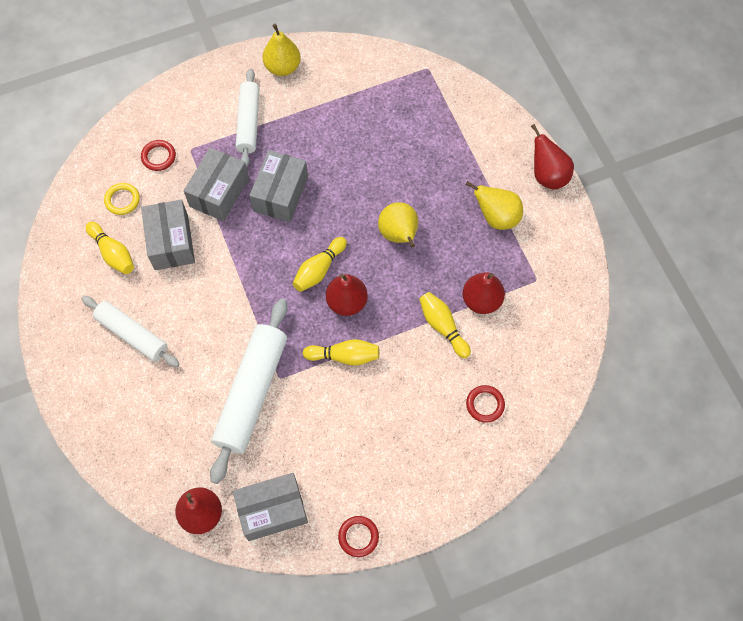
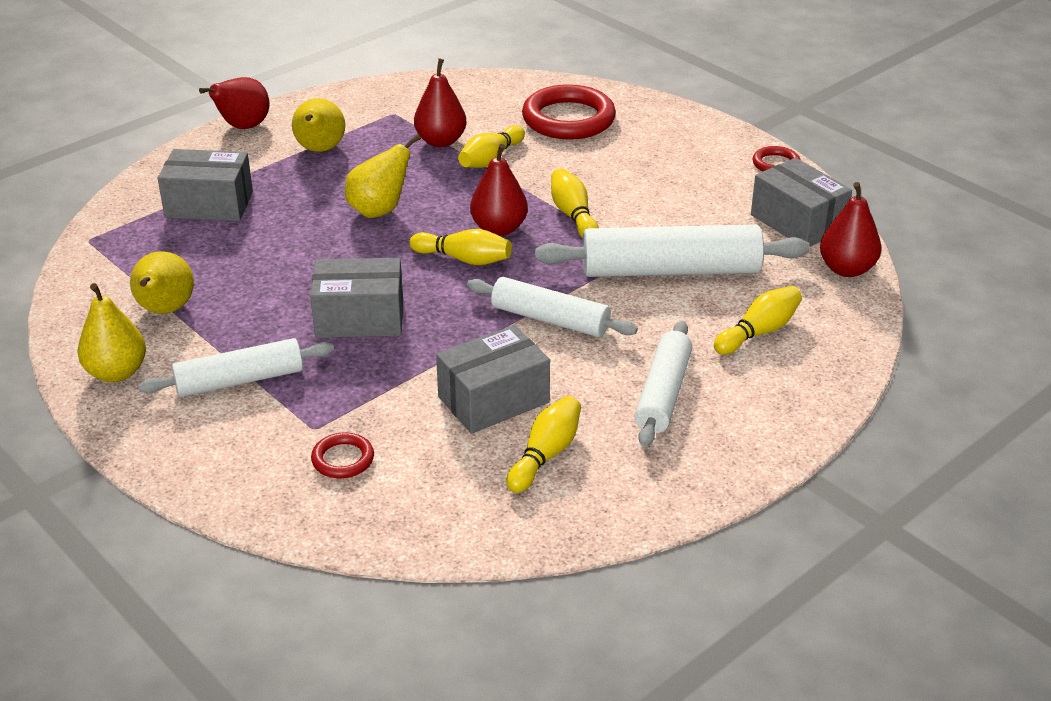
camera: 110 degrees left, 30 degrees down
yellow ring [104,183,140,215] -> none
grey box [184,148,249,221] -> grey box moved to [158,149,253,221]
red ring [466,385,505,423] -> red ring [522,84,616,140], size x2.05
none -> yellow pear [130,251,194,314]
none -> white rolling pin [467,277,638,337]
none -> yellow bowling pin [714,286,802,355]

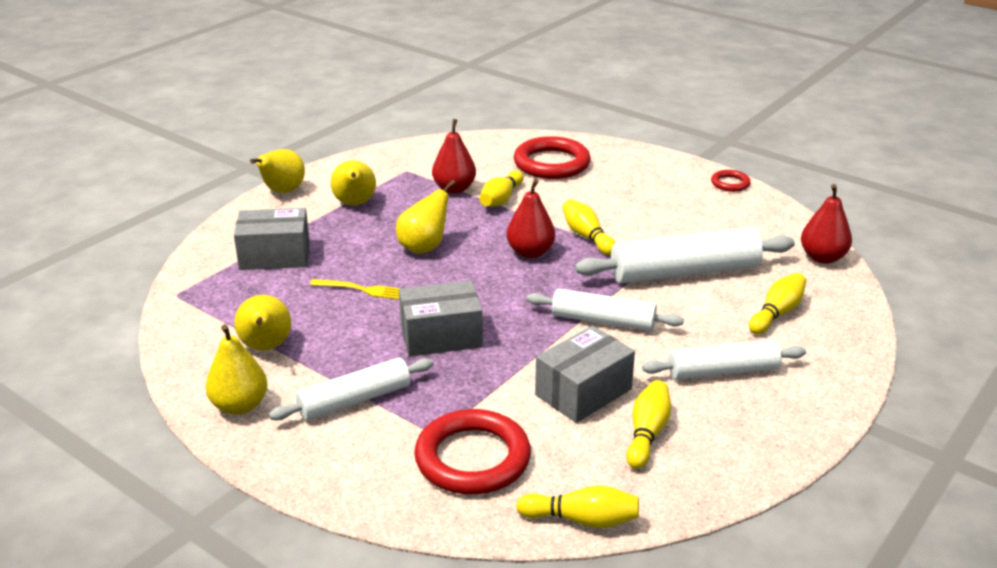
camera: 10 degrees left, 5 degrees down
red pear [199,77,270,129] -> yellow pear [250,149,305,193]
red ring [311,432,374,478] -> red ring [414,409,531,495], size x2.05
yellow bowling pin [409,229,512,265] -> yellow bowling pin moved to [516,485,639,528]
white rolling pin [635,321,692,447] -> white rolling pin turned 75 degrees clockwise [642,340,806,380]
grey box [751,158,852,247] -> none
none -> yellow fork [310,279,401,299]

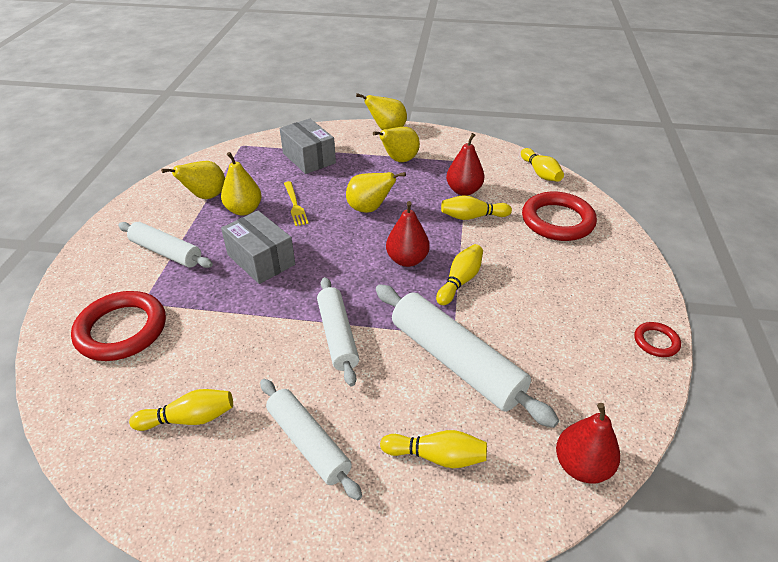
camera: 60 degrees right, 10 degrees up
yellow pear [206,324,268,415] -> yellow pear moved to [221,152,262,216]
yellow bowling pin [516,485,639,528] -> yellow bowling pin moved to [521,148,564,182]
grey box [535,325,635,423] -> none

